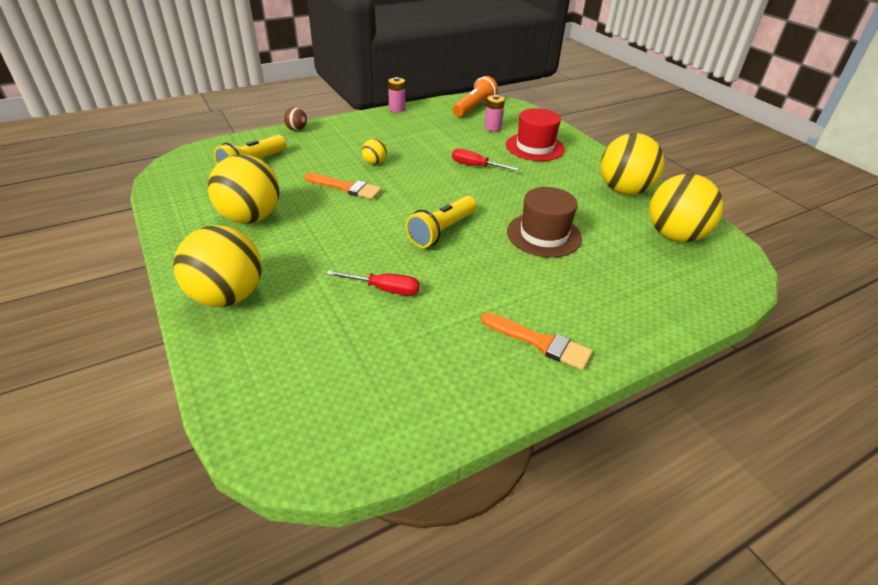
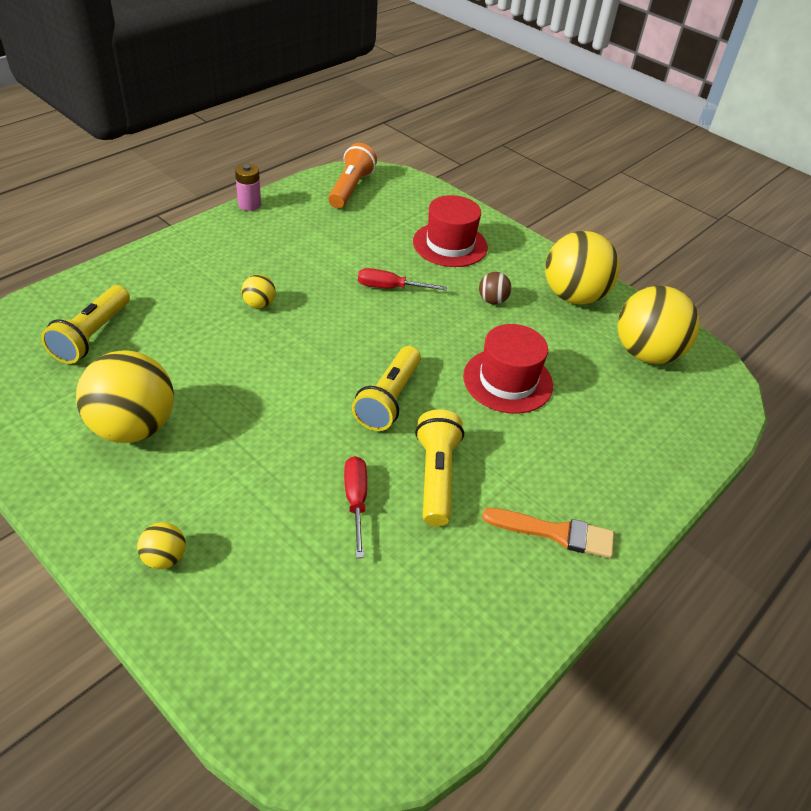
camera: 20 degrees left, 5 degrees up
yellow ball [173,225,262,307] -> yellow ball [137,522,186,569], size x0.45
brown ball [283,107,307,131] -> brown ball moved to [479,272,512,304]
orange brush [304,173,382,199] -> none
red screwdriver [327,270,419,295] -> red screwdriver turned 90 degrees counterclockwise [344,456,367,558]
pink battery [484,95,505,131] -> none
brown hat [507,187,582,258] -> red hat [463,324,553,414]
none -> yellow flashlight [415,410,464,526]

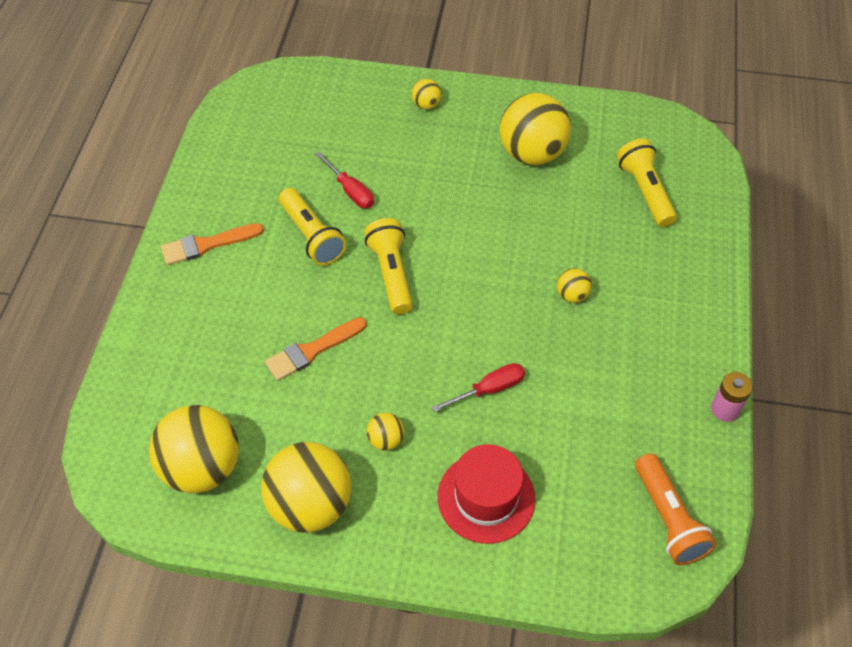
camera: 150 degrees right, 10 degrees up
red hat [463,324,553,414] -> orange brush [265,317,367,381]
brown ball [479,272,512,304] -> yellow ball [367,413,404,450]

